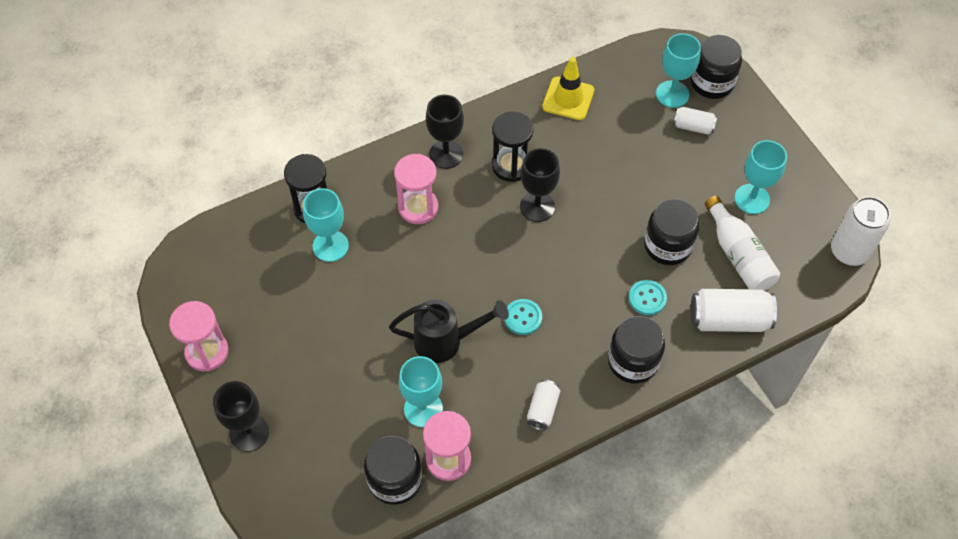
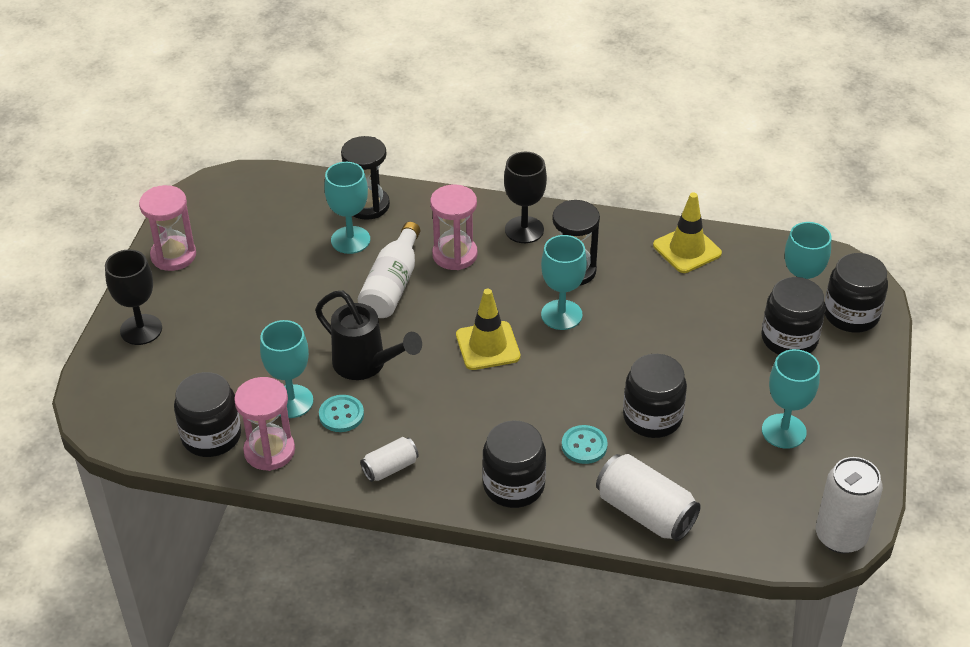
camera: 40 degrees right, 15 degrees down
turquoise button [504,299,542,335] -> turquoise button moved to [319,395,364,432]
black goblet [520,148,560,222] -> turquoise goblet [541,235,587,330]
white can [673,107,717,135] -> black jar [761,277,825,355]
white bottle [705,196,780,291] -> white bottle moved to [358,222,420,318]
none -> yellow traffic cone [456,289,521,370]

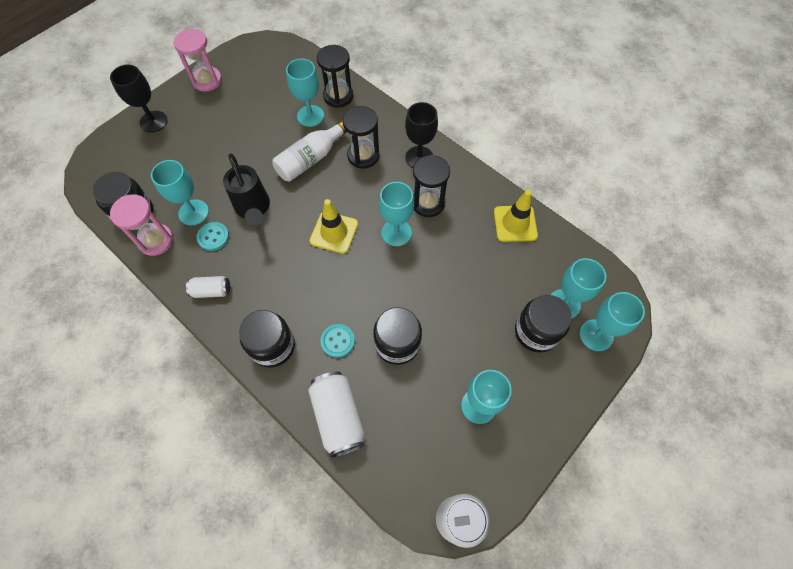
camera: 30 degrees right, 20 degrees up
pink hourglass [430,184,478,270] -> black hourglass [343,106,379,168]
black jar [825,253,888,333] -> turquoise goblet [580,292,645,351]

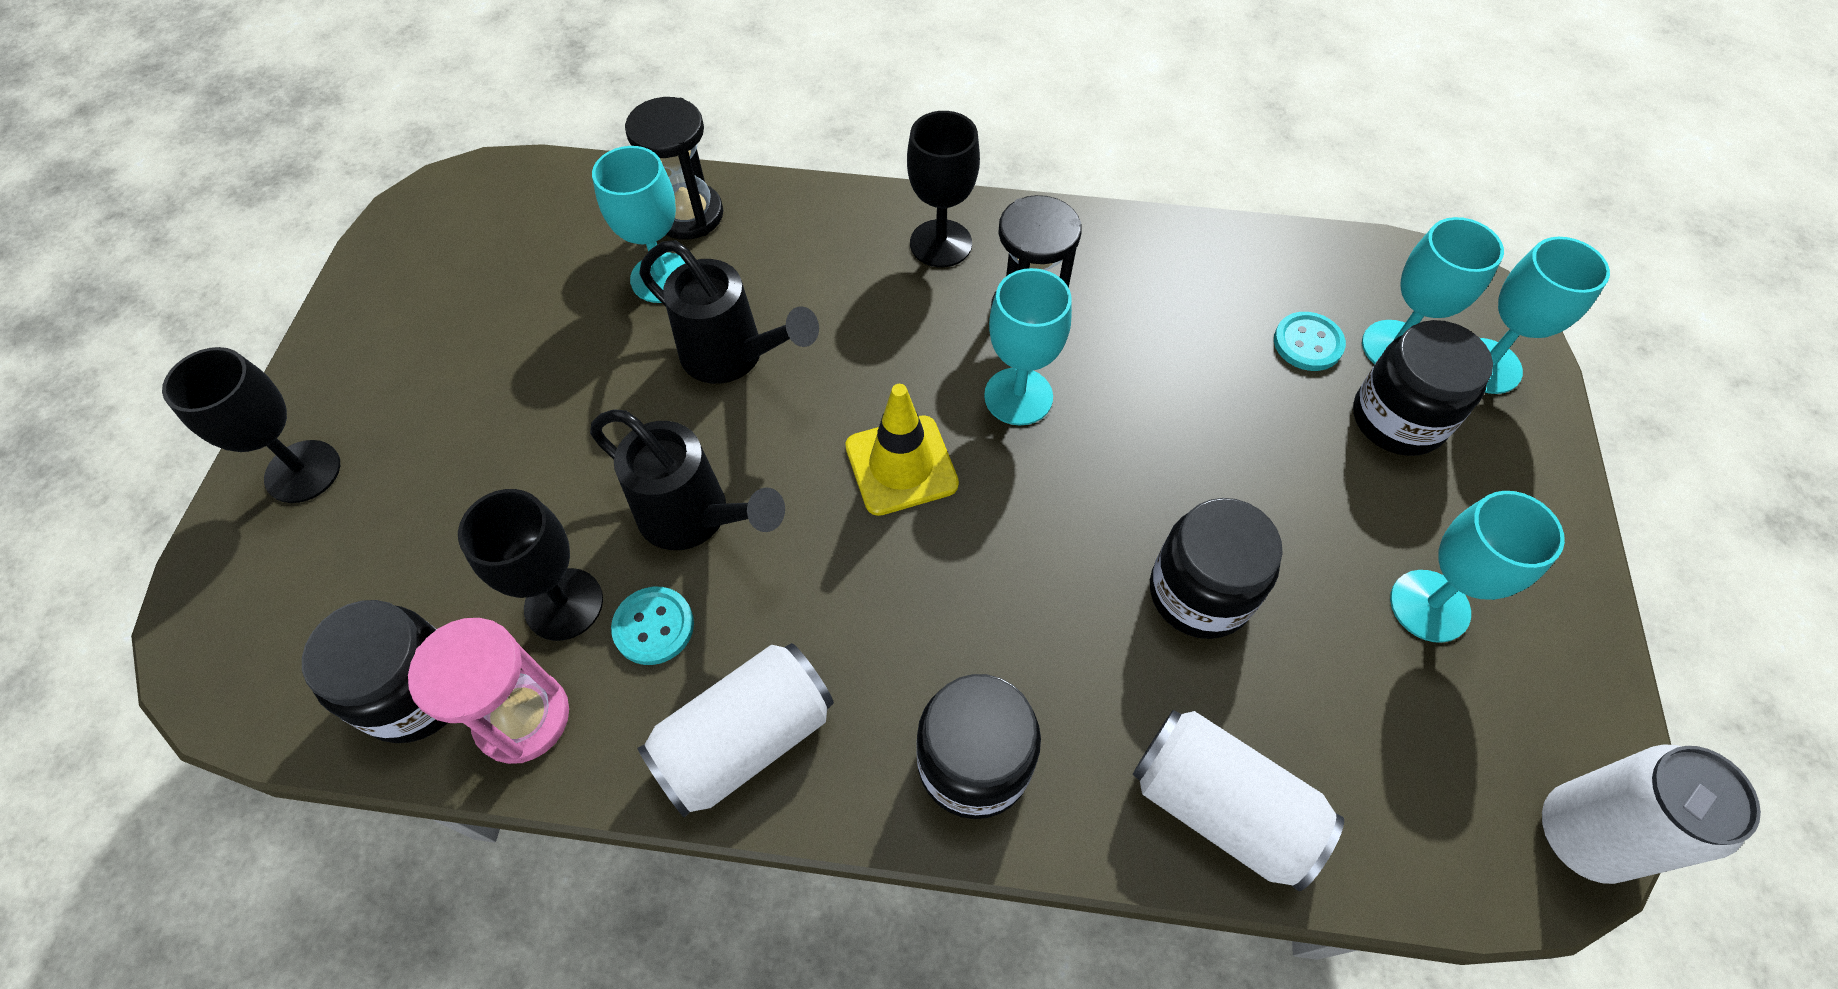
camera: 35 degrees left, 5 degrees down
turquoise goblet [151,160,209,225] -> black goblet [458,489,603,641]
pink hourglass [174,28,222,92] -> none
white can [186,276,230,298] -> white can [638,643,834,818], size x1.77
white bottle [272,120,347,182] -> black watering can [639,240,819,384]
turquoise button [320,324,355,358] -> turquoise button moved to [1274,312,1346,371]
black hourglass [343,106,379,168] -> none
yellow traffic cone [494,190,538,242] -> none

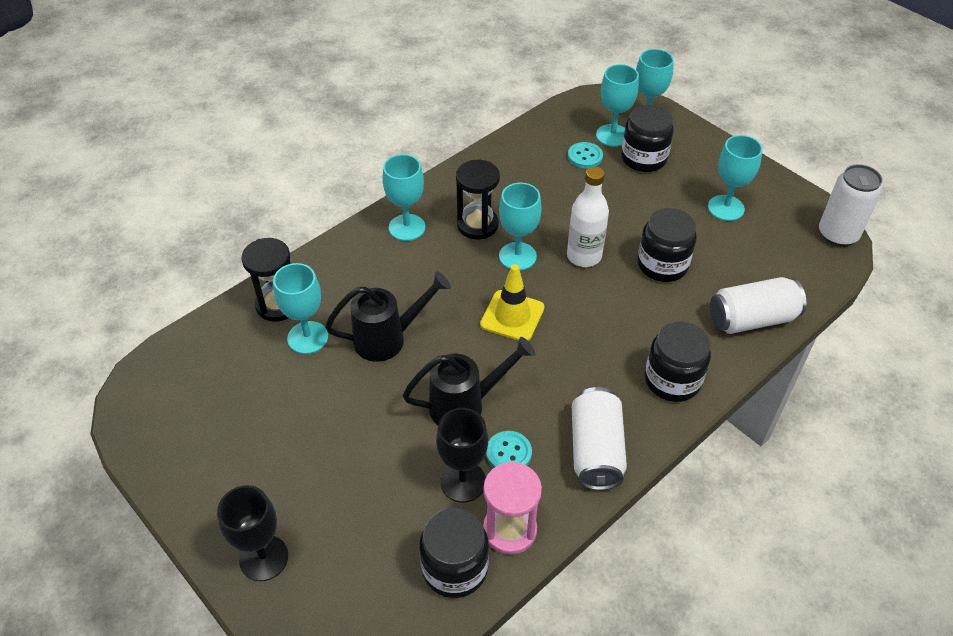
camera: 50 degrees left, 10 degrees down
black goblet [907,111,980,267] -> turquoise goblet [382,154,425,241]
none -> white bottle [567,167,609,267]

